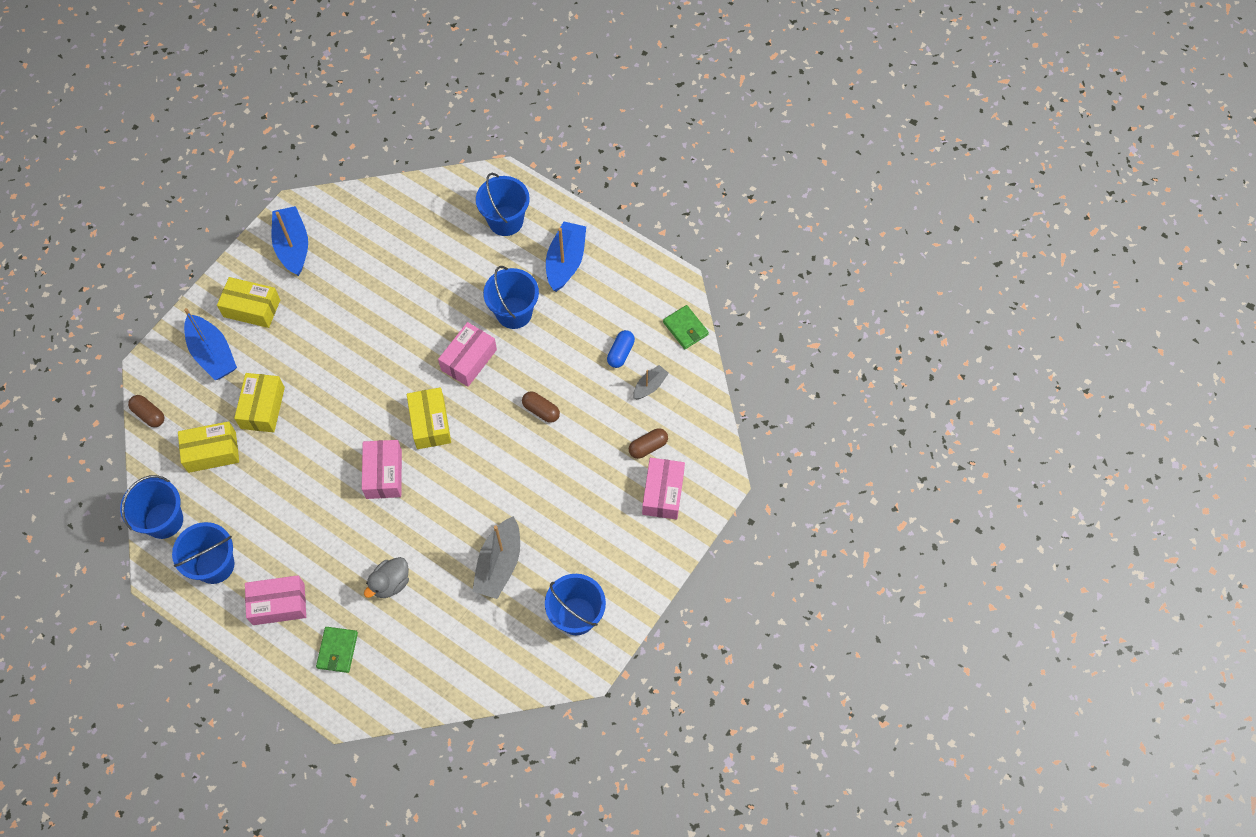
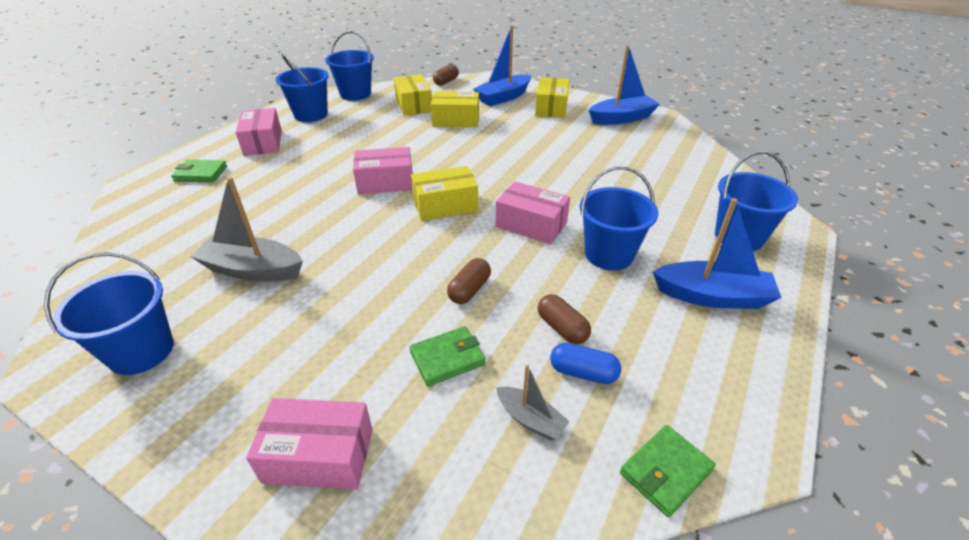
camera: 85 degrees right, 25 degrees down
grey duck [364,557,409,598] -> none
brown capsule [629,428,668,459] -> brown capsule moved to [538,294,591,344]
none -> green wallet [410,326,486,386]

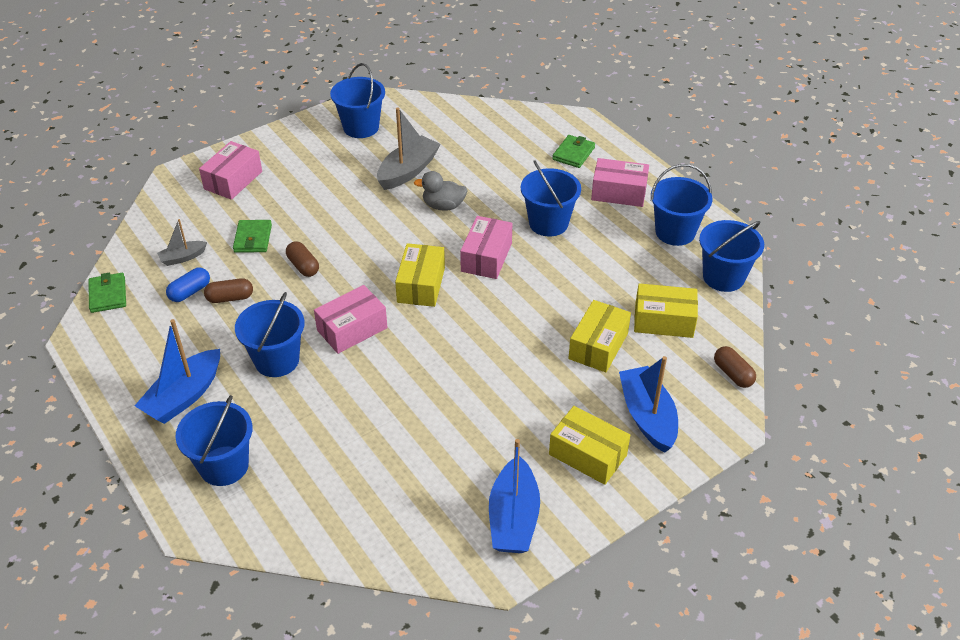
camera: 115 degrees right, 5 degrees up
none -> grey duck [414,171,468,210]
none -> blue bucket [521,160,581,237]

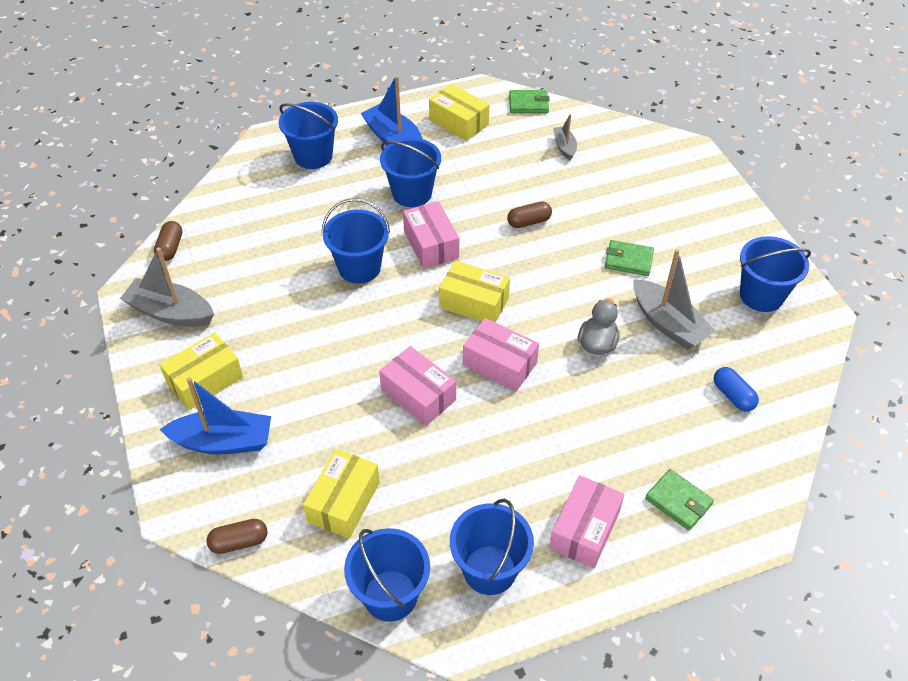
camera: 105 degrees right, 5 degrees up
blue capsule [166,267,210,302] -> blue capsule moved to [713,367,759,412]
pink box [199,141,262,200] -> pink box moved to [379,346,456,426]
brown capsule [204,278,253,303] -> brown capsule moved to [154,221,182,261]
green wallet [233,220,272,253] -> green wallet moved to [605,240,654,276]
blue boat [489,439,540,553] -> grey boat [120,248,214,327]
blue bucket [521,160,581,237] -> blue bucket moved to [322,198,390,284]
yellow box [568,300,631,372] -> yellow box moved to [429,84,489,141]

